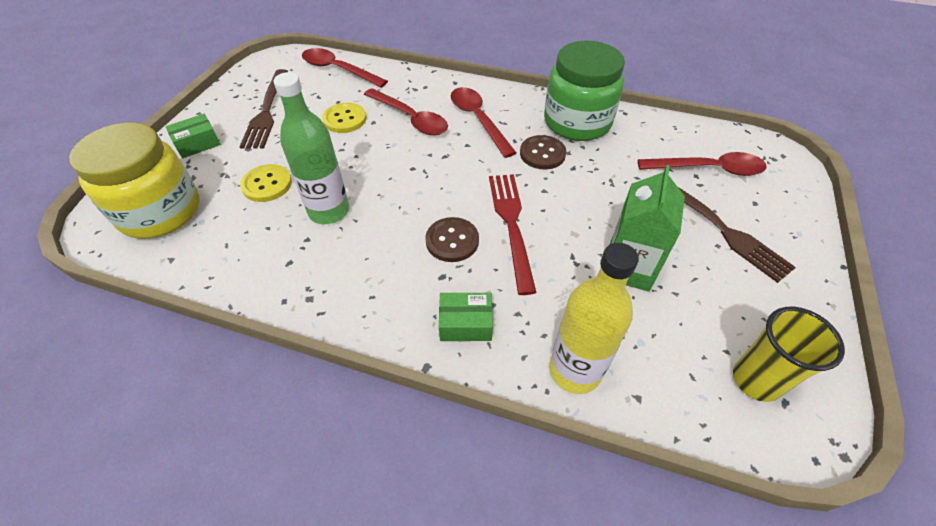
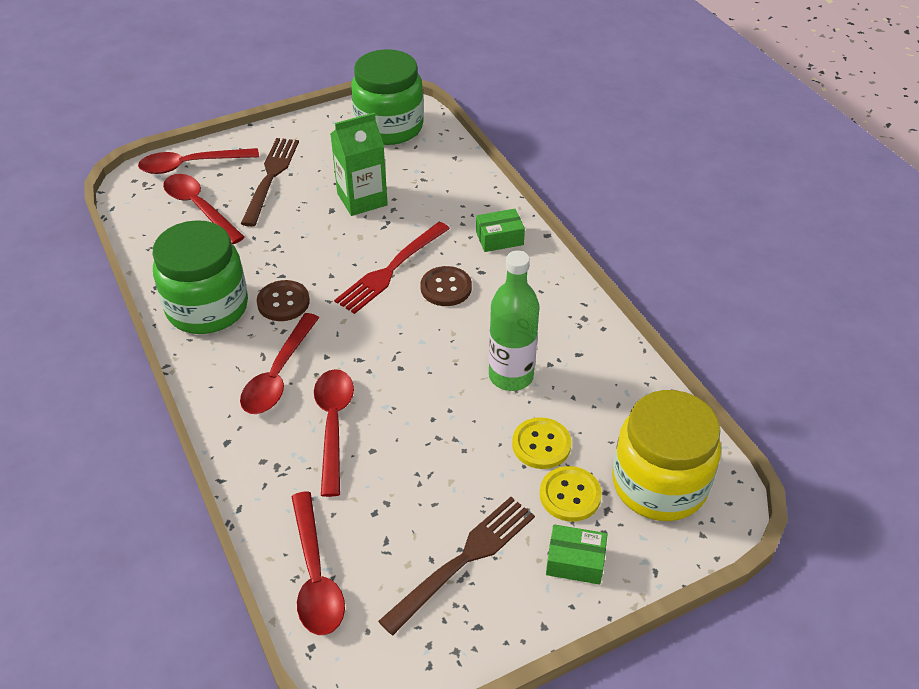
camera: 135 degrees left, 5 degrees down
yellow button [322,103,366,133] -> yellow button moved to [540,466,602,522]
green box [439,293,493,341] -> green box turned 60 degrees counterclockwise [476,209,525,252]
yellow bottle [549,243,639,394] -> none
yellow cup [733,307,845,402] -> green jar [351,49,424,145]
none -> red spoon [138,148,259,174]

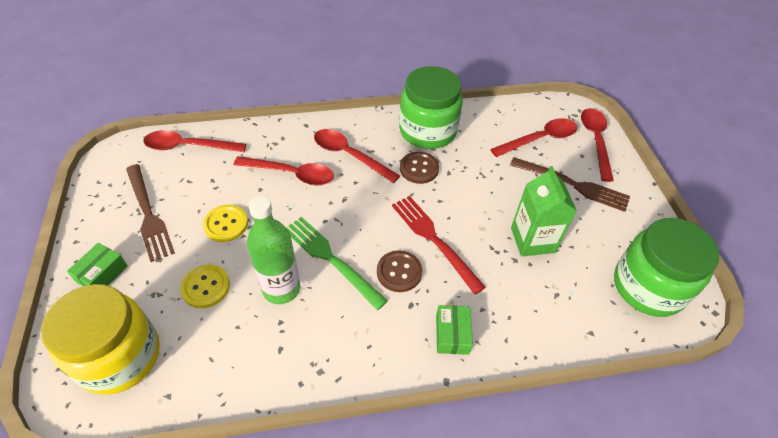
camera: 105 degrees right, 5 degrees up
yellow button [540,466,602,522] -> yellow button moved to [203,205,248,242]
none -> green fork [286,217,388,310]

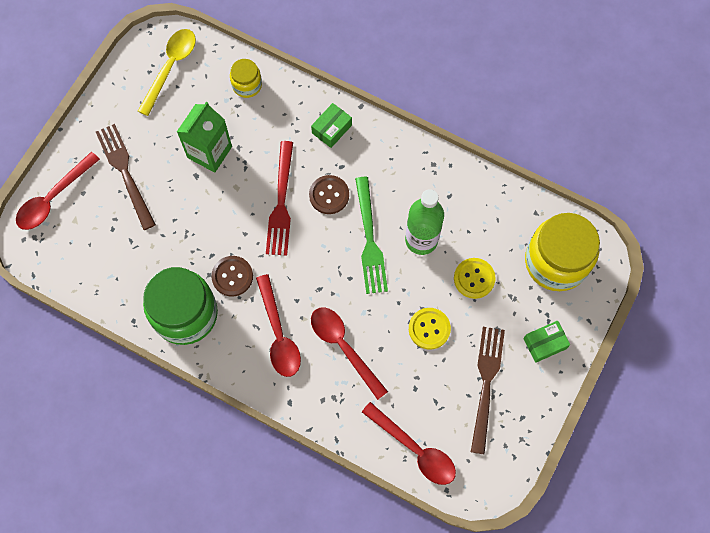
camera: 140 degrees left, 20 degrees up
red spoon [490,118,577,157] -> none
green jar [614,218,719,317] -> yellow spoon [138,29,196,116]
none -> yellow jar [230,59,262,98]

